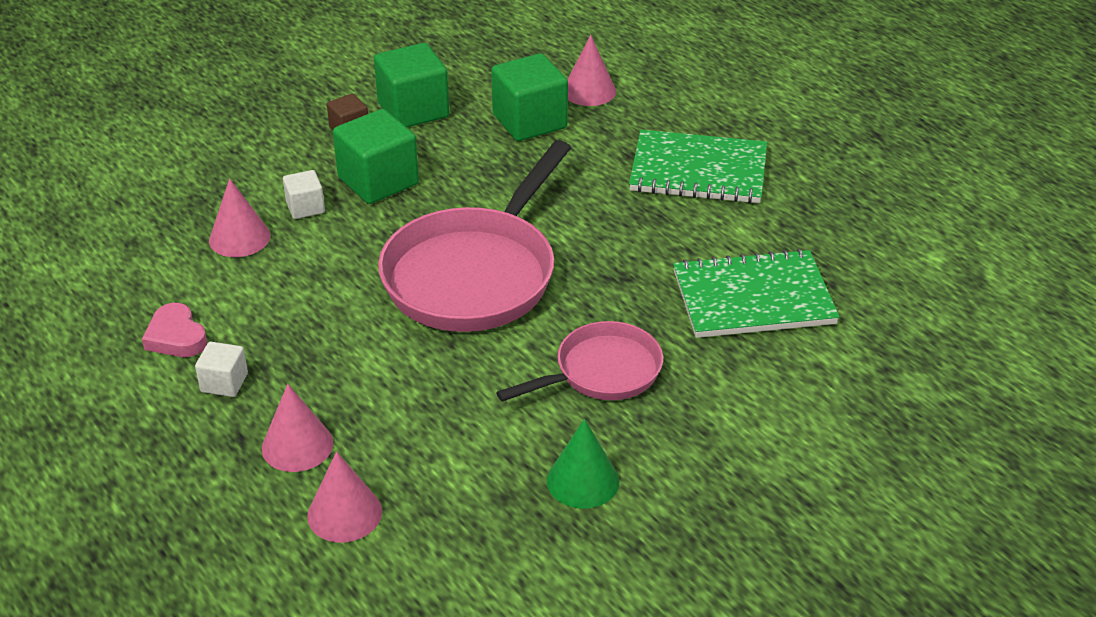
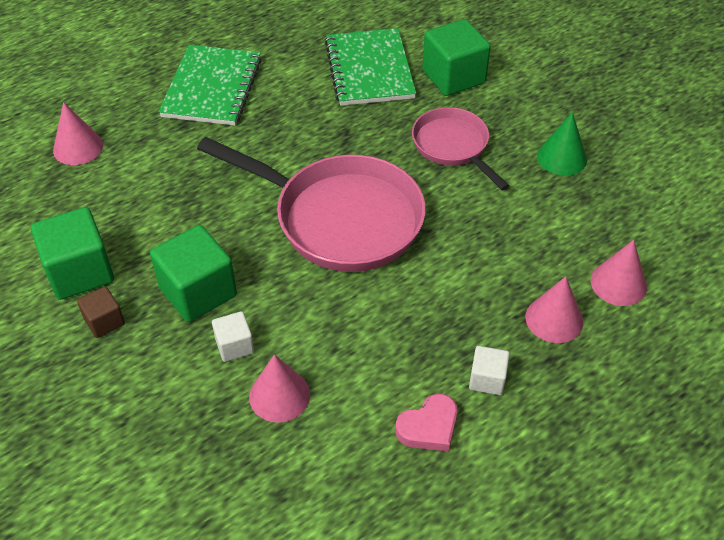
camera: 90 degrees left, 10 degrees up
green cube [491,53,568,141] -> green cube moved to [422,19,491,96]

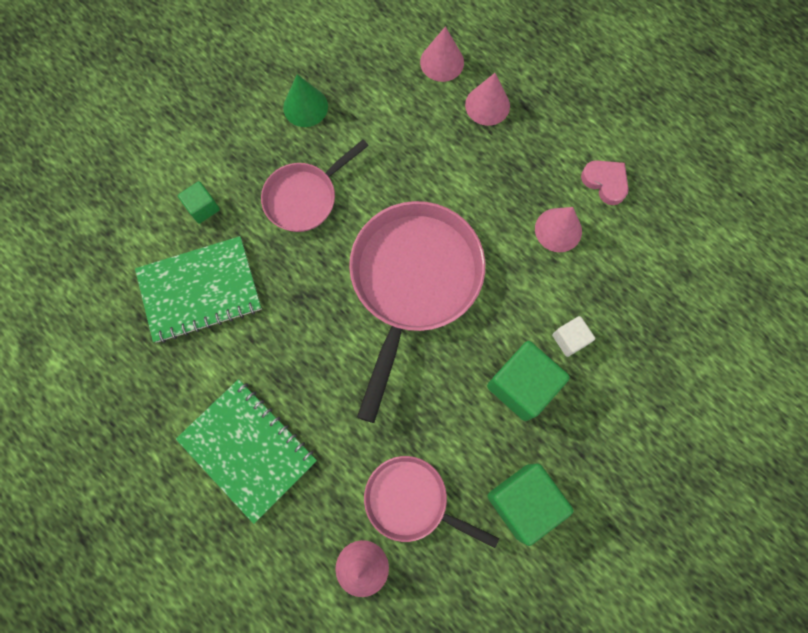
camera: 100 degrees left, 25 degrees up
brown cube [77,286,125,338] -> none
green notebook [159,45,262,126] -> green notebook turned 45 degrees clockwise [176,379,317,524]
pink cone [249,354,310,423] -> pink cone moved to [535,207,582,252]
green cube [422,19,491,96] -> green cube [178,181,220,224], size x0.53
white cube [469,346,510,395] -> none
none -> pink pan [364,456,499,548]

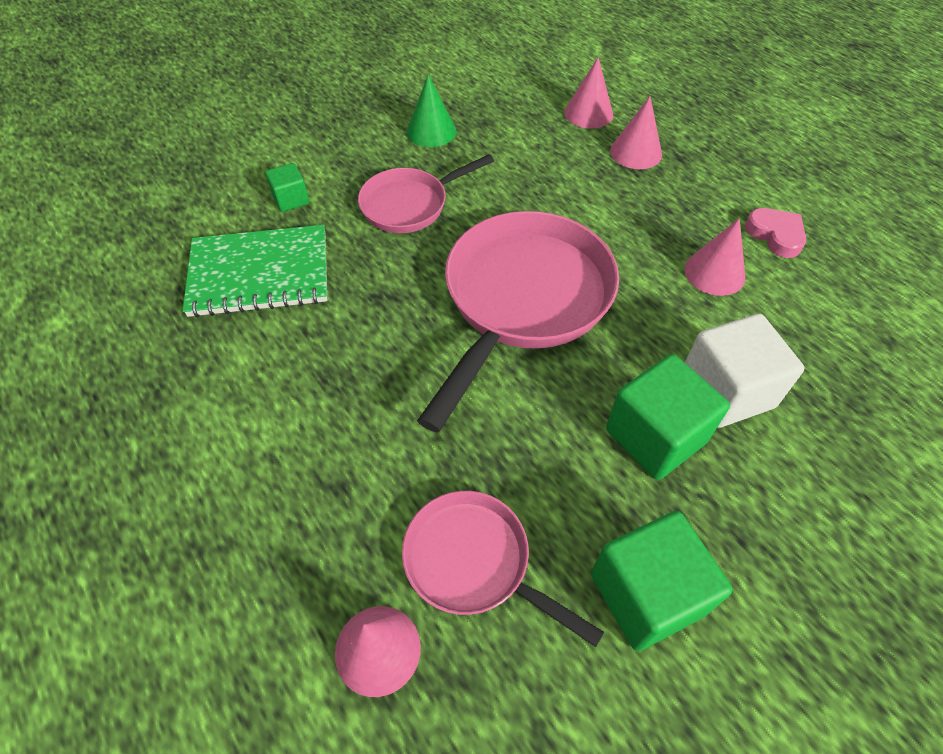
camera: 10 degrees right, 20 degrees down
green notebook [176,379,317,524] -> none
white cube [552,316,595,357] -> white cube [685,314,804,428], size x1.90

